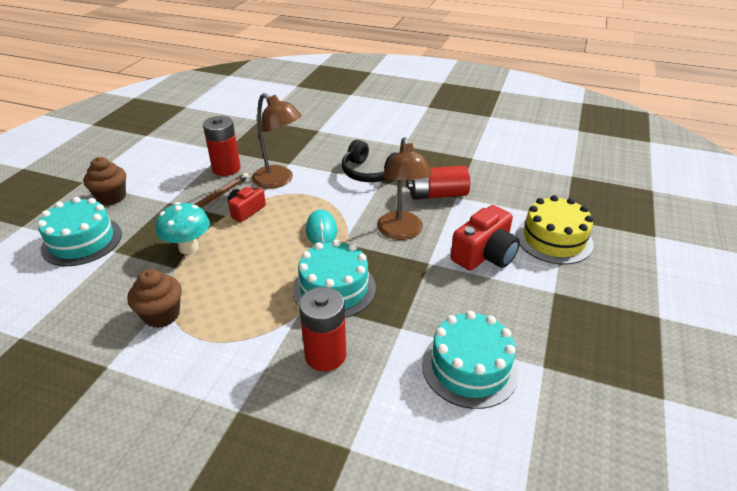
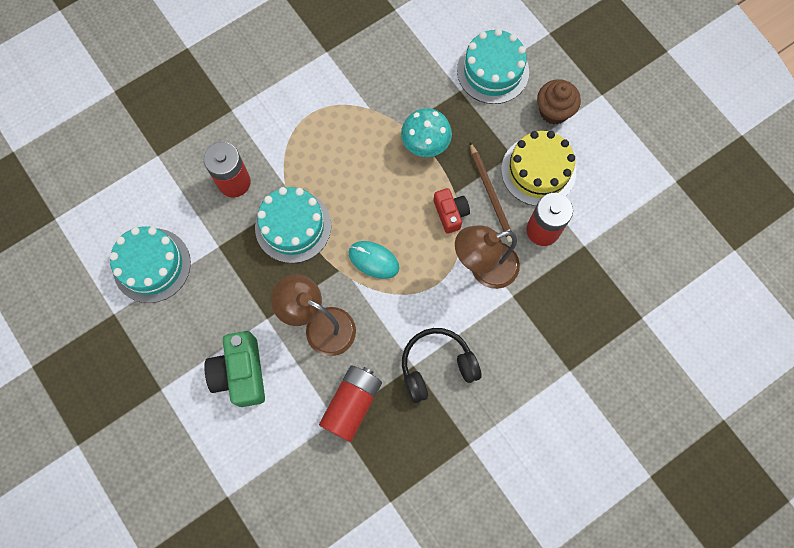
camera: 125 degrees right, 35 degrees up
brown cupcake [127,269,182,328] -> none
red camera [451,205,520,271] -> green camera [204,331,265,407]
yellow cake [516,195,593,264] -> yellow cake moved to [501,131,576,206]

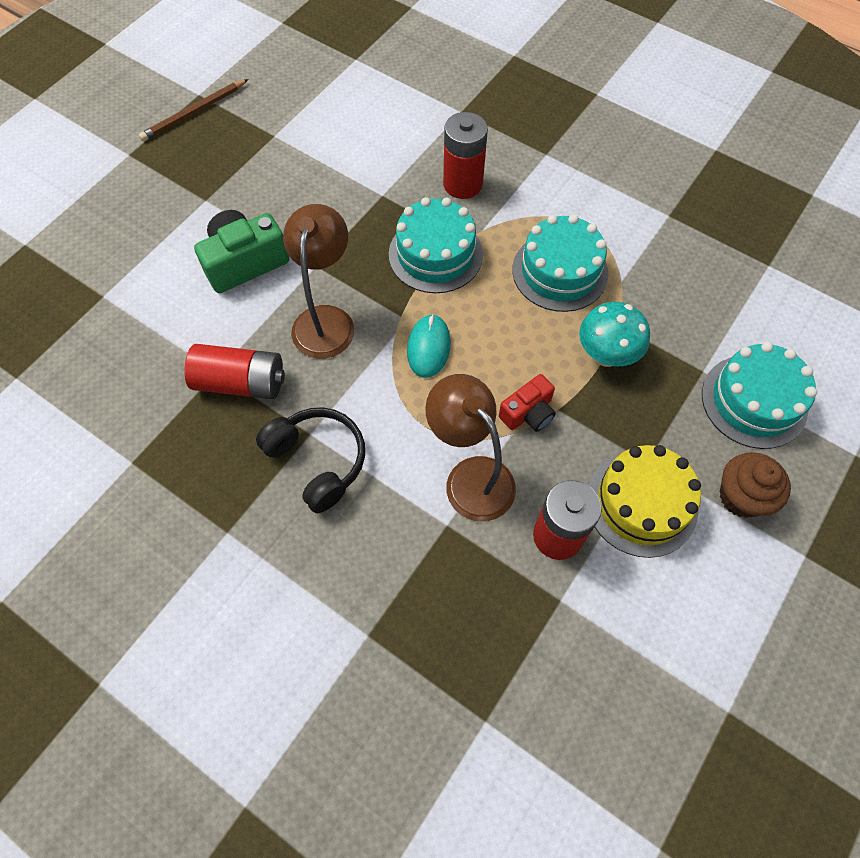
camera: 70 degrees right, 10 degrees down
turquoise cake [109,226,191,303] -> turquoise cake moved to [512,214,608,312]
brown pencil [470,142,512,242] -> brown pencil moved to [139,79,249,141]

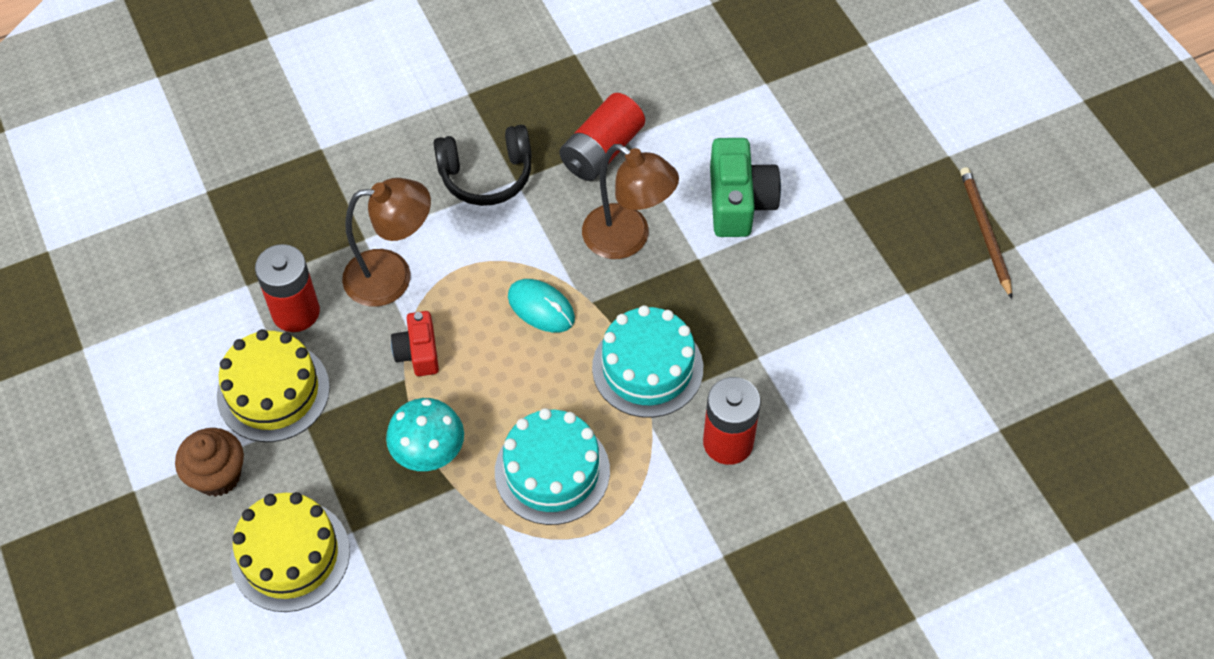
camera: 120 degrees right, 5 degrees down
turquoise cake [702,342,817,449] -> yellow cake [231,492,350,612]

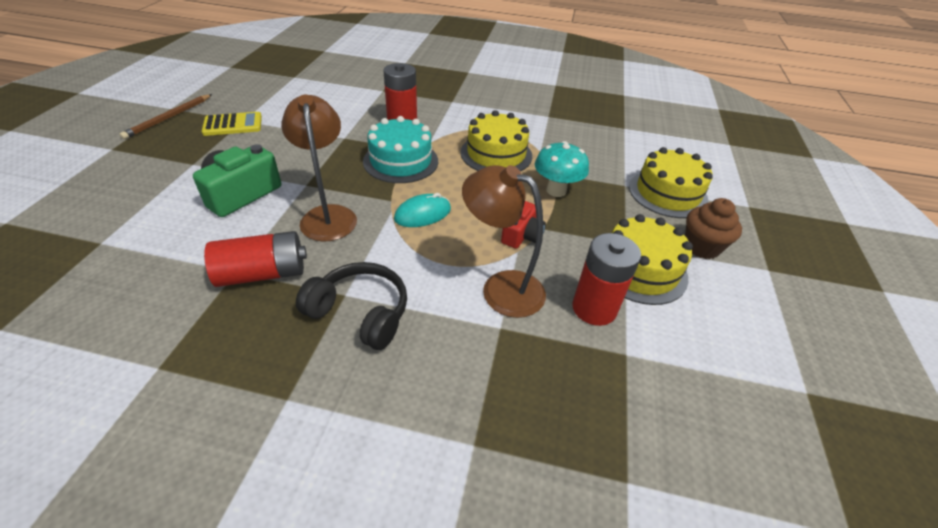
camera: 145 degrees left, 15 degrees down
turquoise cake [495,408,610,525] -> yellow cake [460,110,532,171]
turquoise mouse [508,279,575,333] -> turquoise mouse turned 75 degrees clockwise [394,193,451,227]
none -> yellow calculator [202,112,262,136]

